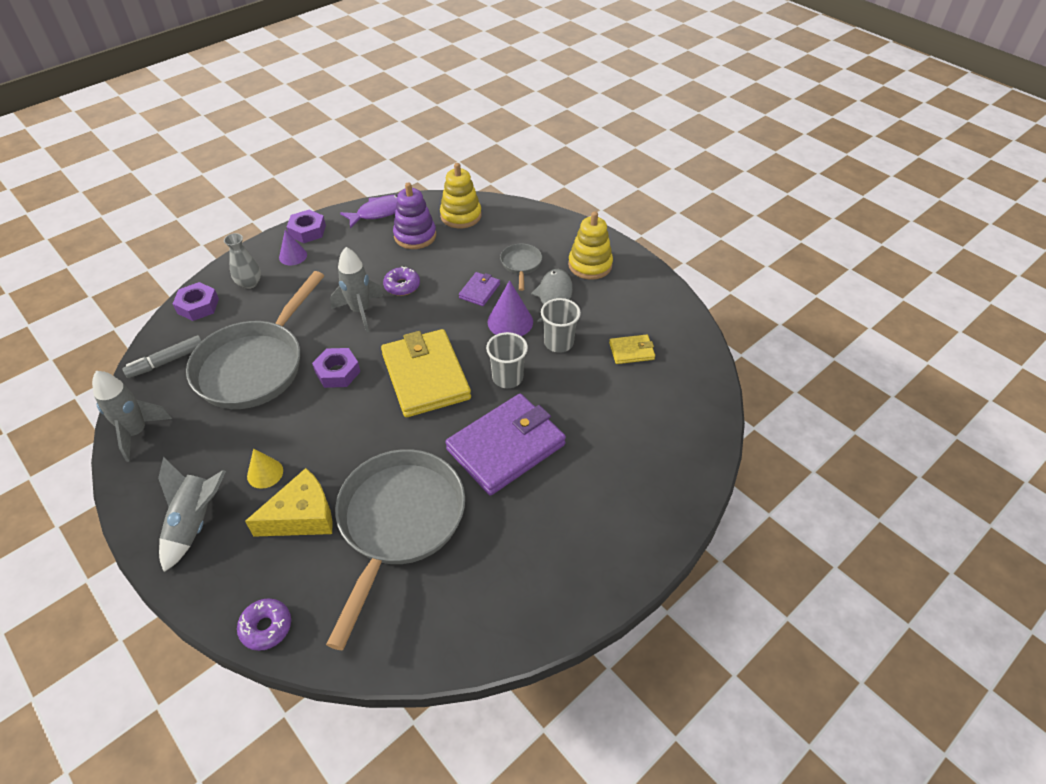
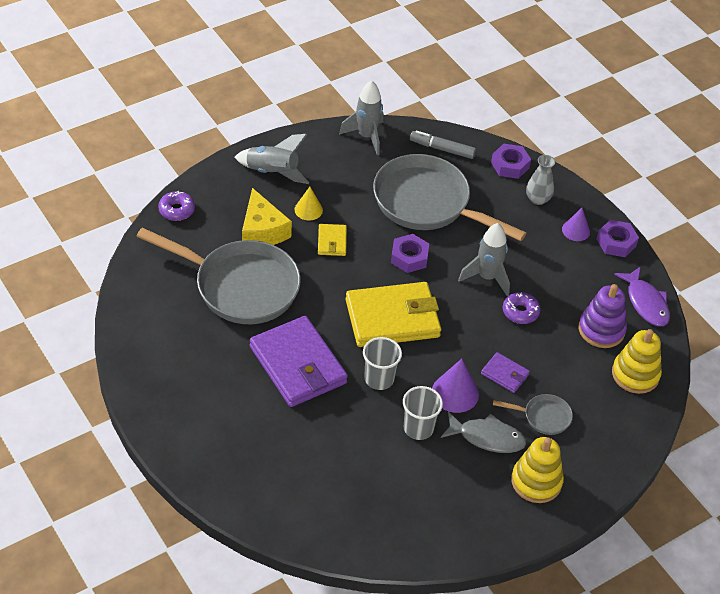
camera: 95 degrees right, 0 degrees up
grey marker [122,335,202,378] -> grey marker turned 45 degrees counterclockwise [410,131,476,159]
yellow wallet [609,335,655,364] -> yellow wallet moved to [318,224,347,256]

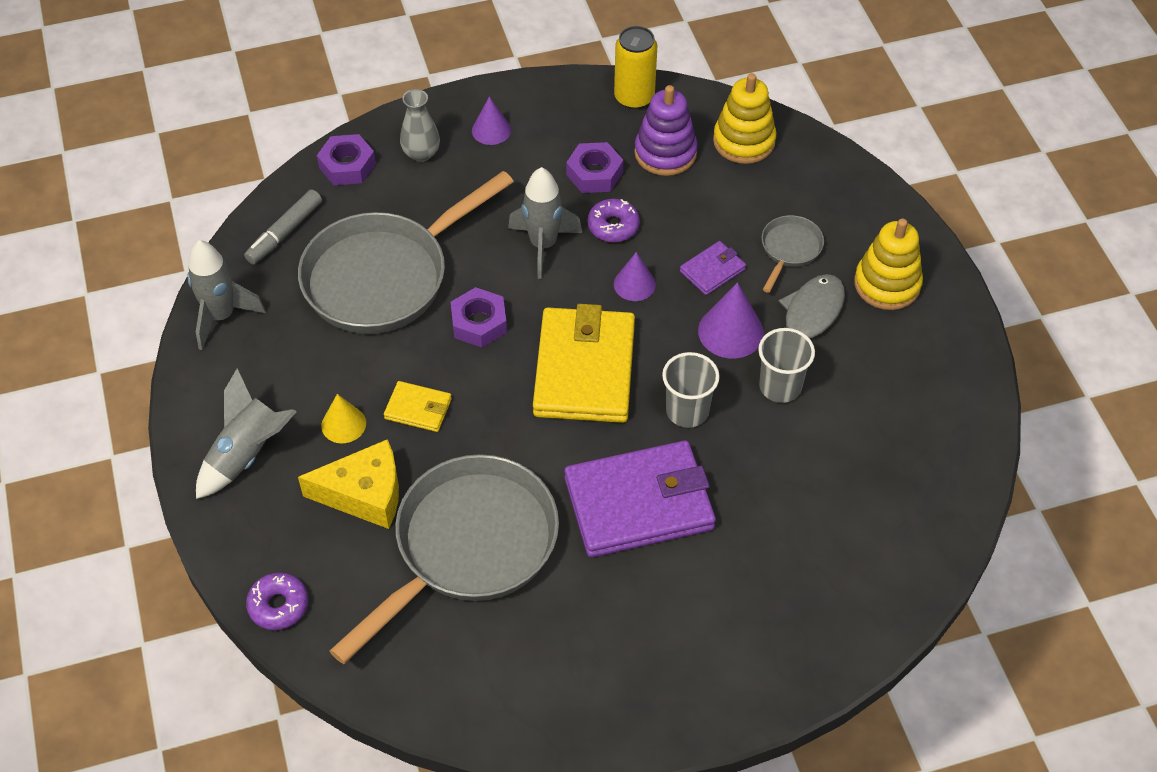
camera: 70 degrees left, 5 degrees up
purple nut [597,220,639,257] -> purple nut moved to [566,142,623,193]
purple fish [614,266,670,326] -> yellow can [614,26,657,109]
none -> purple cone [614,252,656,301]

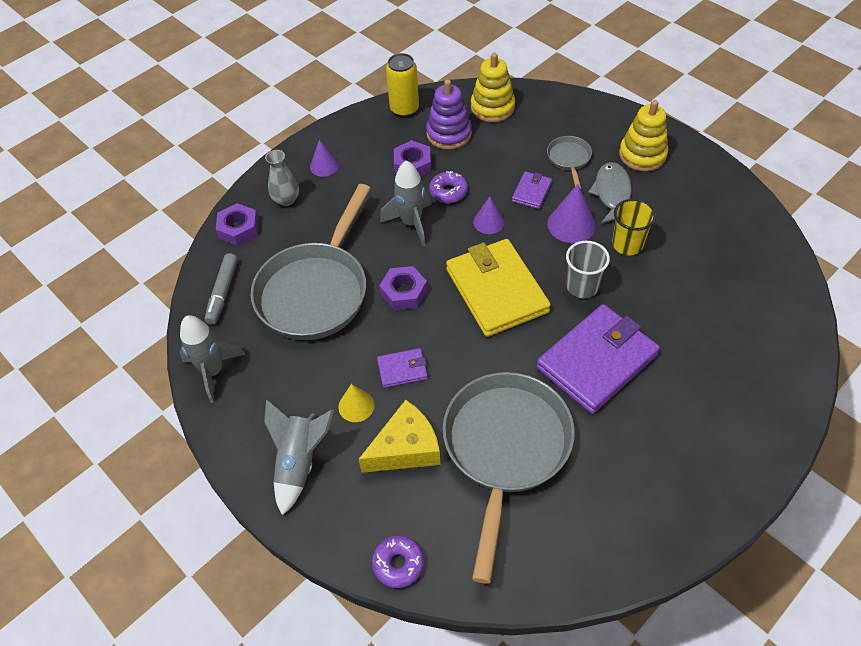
camera: 25 degrees left, 0 degrees up
yellow wallet [384,381,452,432] -> purple wallet [377,348,428,388]
grey cup [758,328,815,403] -> yellow cup [612,199,656,255]

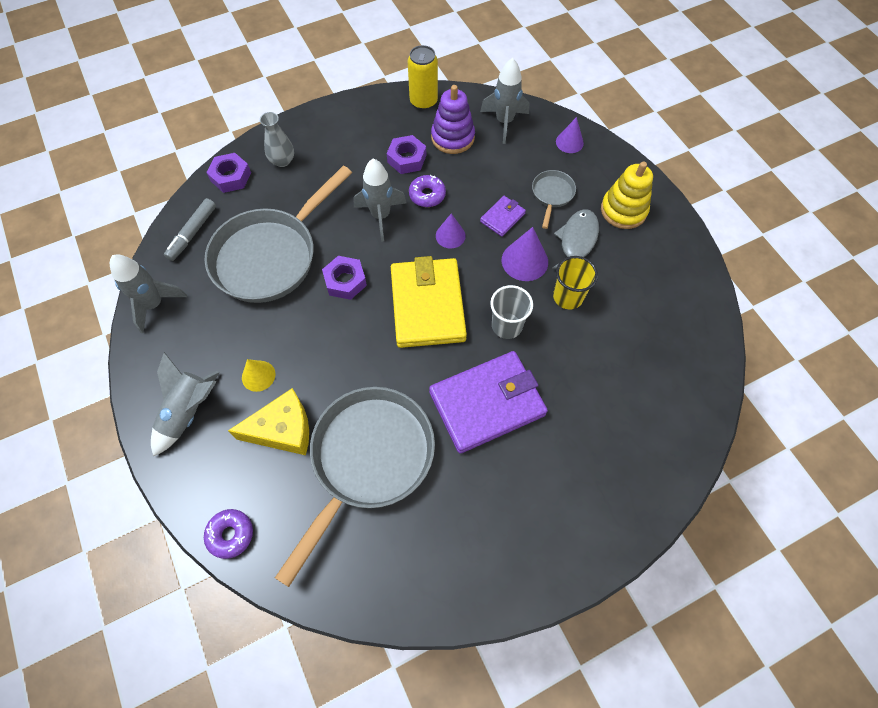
camera: 15 degrees right, 10 degrees up
purple cone [310,140,339,177] -> purple cone moved to [556,117,584,153]
purple wallet [377,348,428,388] -> none
yellow stacking toy [471,53,515,122] -> grey rocket [480,58,529,144]

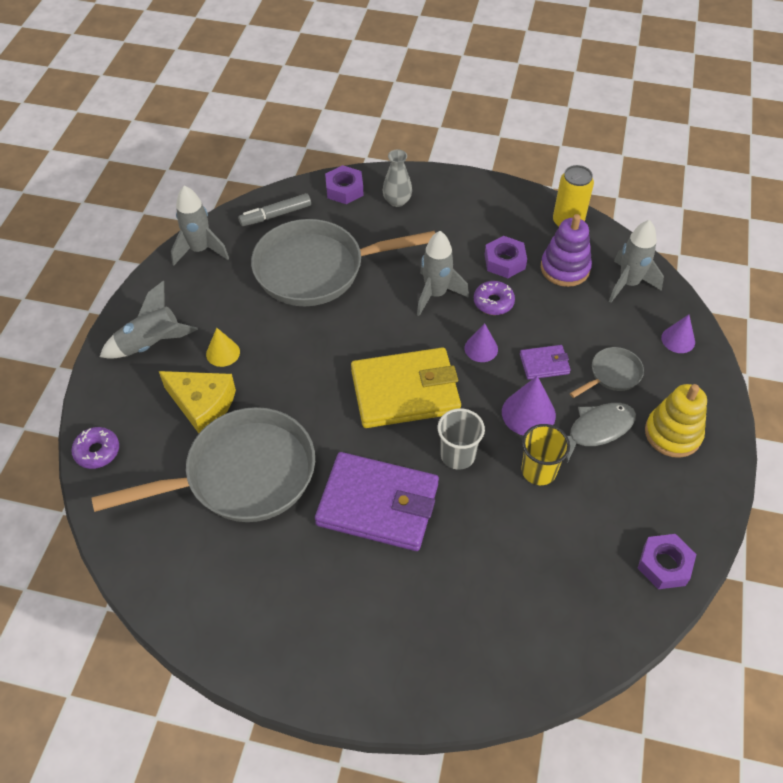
camera: 40 degrees right, 10 degrees down
purple nut [322,256,367,300] -> purple nut moved to [638,534,696,589]
yellow wallet [391,256,467,348] -> yellow wallet turned 45 degrees clockwise [351,347,461,428]

